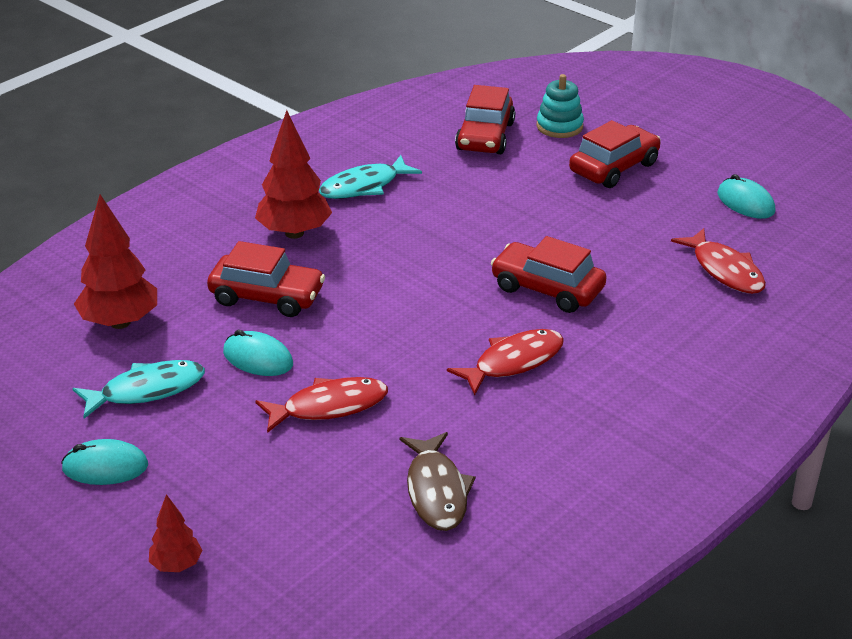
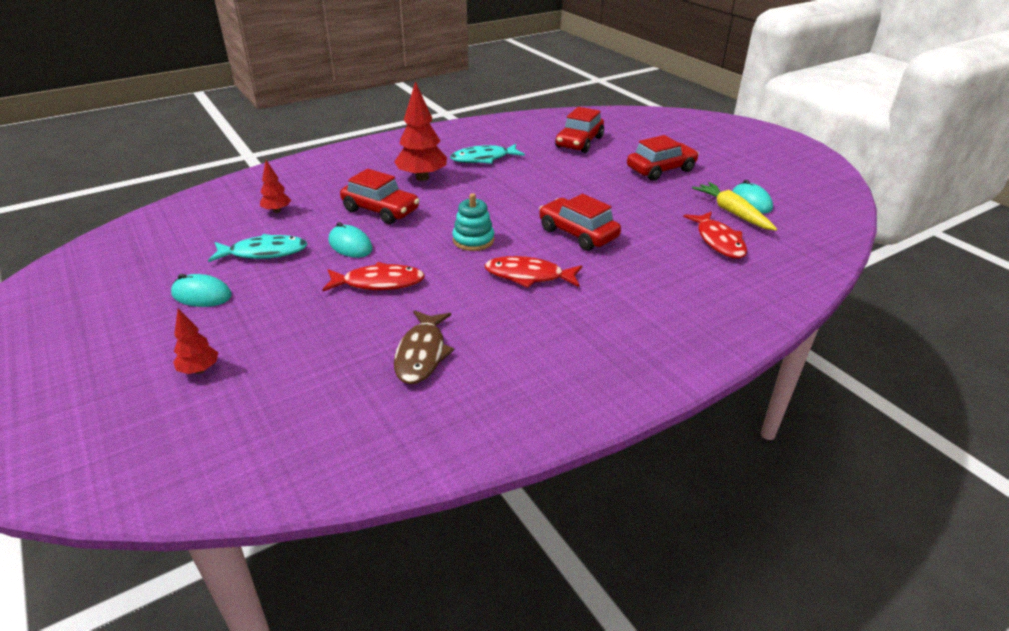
camera: 15 degrees right, 0 degrees up
red tree [74,194,157,329] -> red tree [260,160,291,213], size x0.53
red fish [447,329,564,395] -> red fish turned 150 degrees counterclockwise [485,256,582,288]
turquoise stacking toy [536,74,584,138] -> turquoise stacking toy moved to [452,193,495,251]
none -> yellow carrot [692,182,777,231]

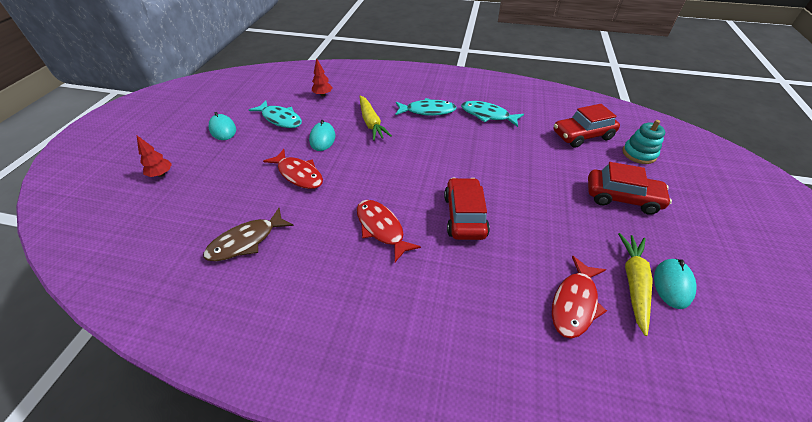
camera: 45 degrees right, 10 degrees up
red car [340,169,420,224] -> yellow carrot [360,95,392,141]
red tree [394,81,447,181] -> turquoise fish [395,98,457,116]
turquoise stacking toy [452,193,495,251] -> turquoise stacking toy moved to [623,120,665,164]

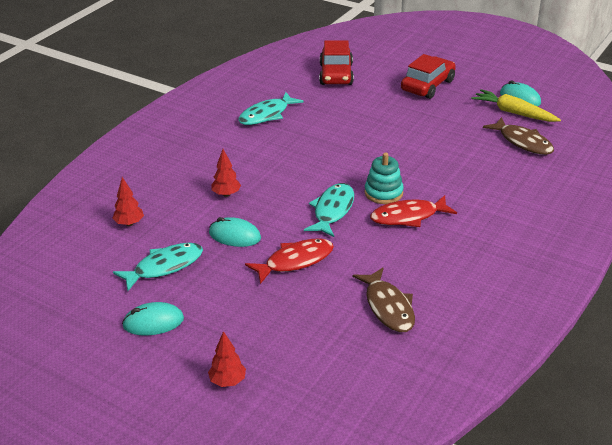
camera: 70 degrees left, 10 degrees down
yellow carrot [360,95,392,141] -> red tree [211,149,241,197]
turquoise fish [395,98,457,116] -> turquoise fish moved to [304,183,354,237]
red car [444,178,490,240] -> none
red fish [552,255,607,339] -> brown fish [483,117,554,155]
turquoise stacking toy [623,120,665,164] -> turquoise stacking toy moved to [365,152,404,204]

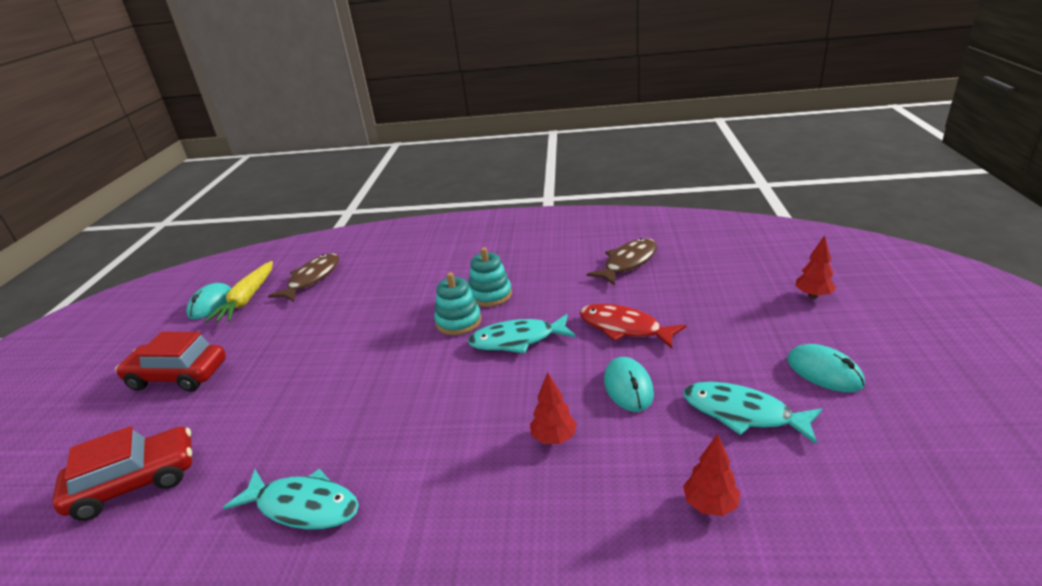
camera: 115 degrees left, 5 degrees down
red fish [370,195,457,227] -> turquoise stacking toy [469,247,512,307]

